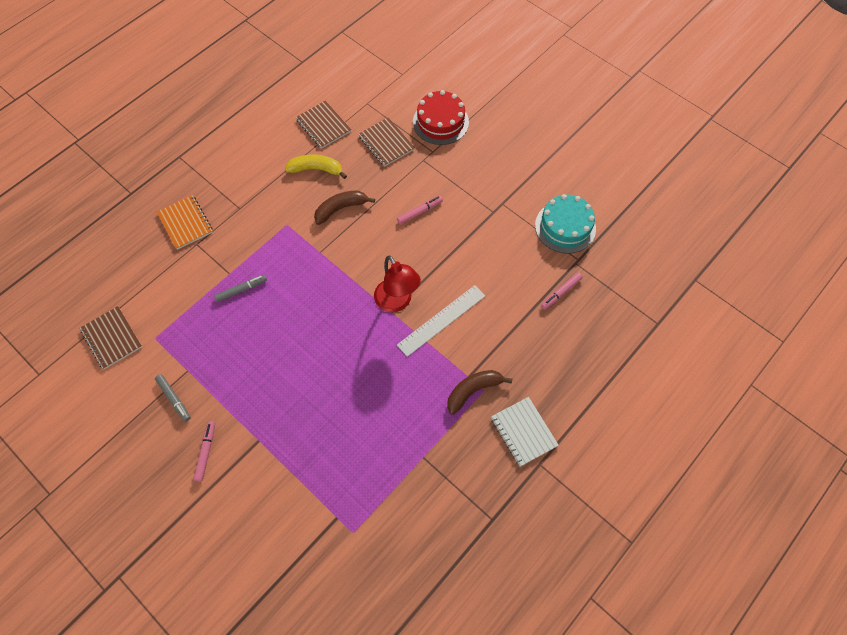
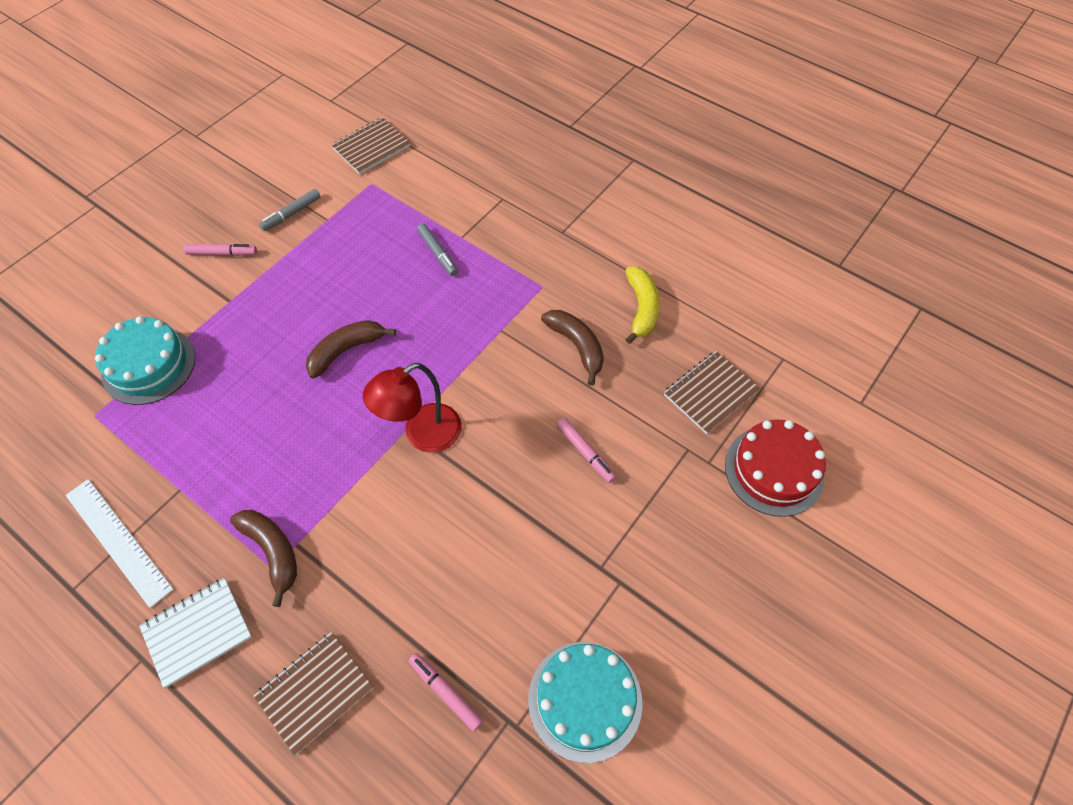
camera: 85 degrees right, 5 degrees down
orange notebook [157,195,213,250] -> none
brown notebook [295,100,351,149] -> brown notebook moved to [253,632,373,755]
white ruler [397,285,485,357] -> white ruler moved to [65,479,174,608]
none -> turquoise cake [95,316,195,405]
none -> brown banana [306,320,396,378]

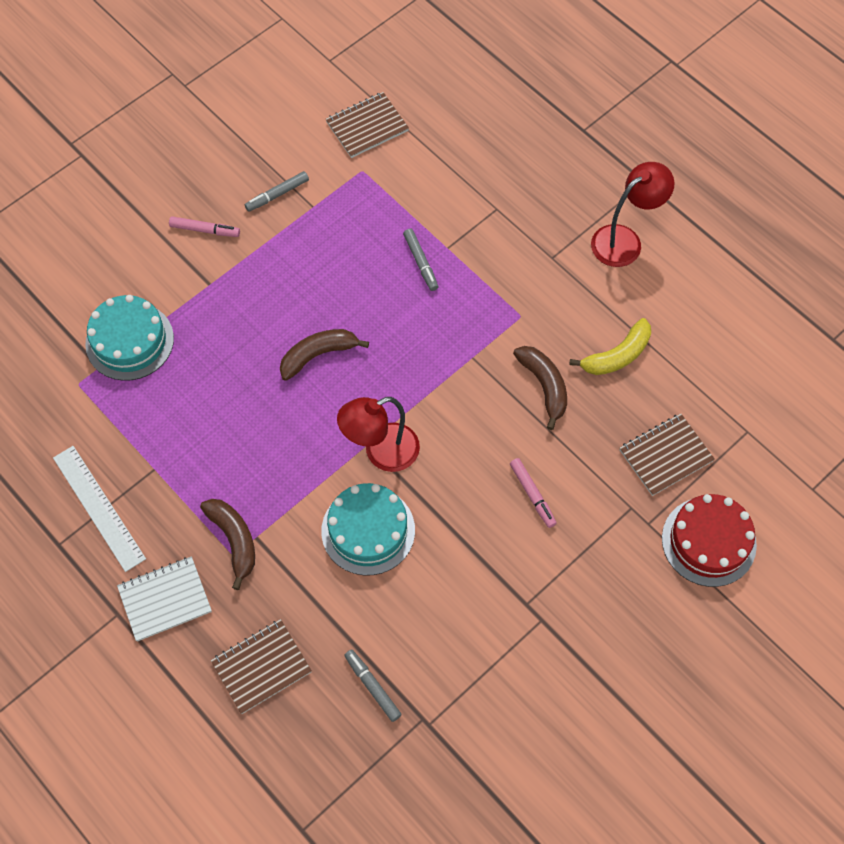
camera: 10 degrees right, 5 degrees up
pink marker [409,653,483,732] -> grey marker [344,650,402,722]
turquoise cake [528,642,643,763] -> turquoise cake moved to [321,483,415,575]
yellow banana [625,267,660,344] -> yellow banana turned 45 degrees clockwise [569,318,651,375]
none -> red lamp [591,162,675,267]

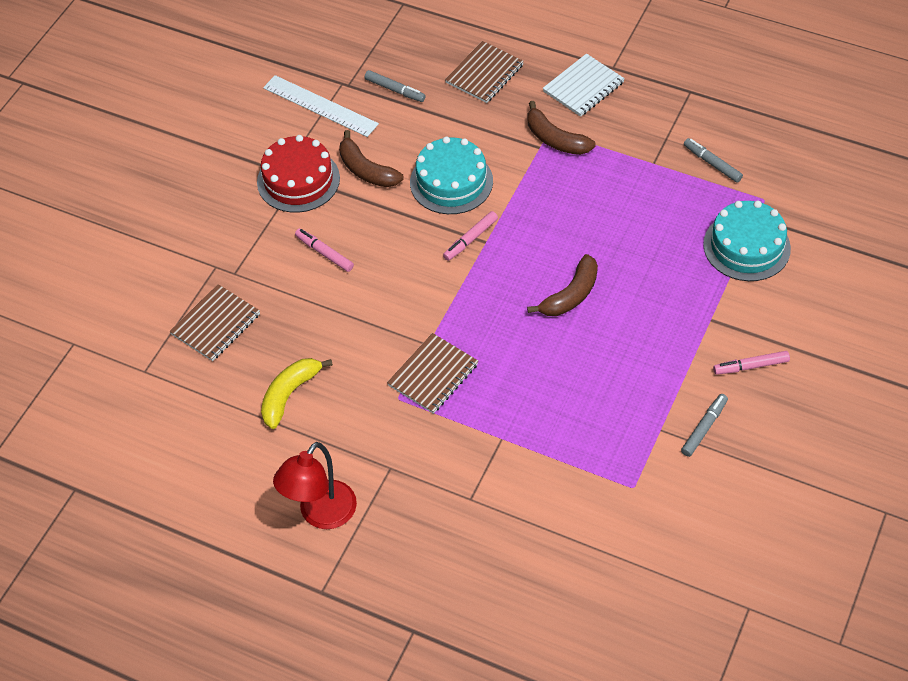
camera: 160 degrees right, 10 degrees down
white ruler [53,446,146,572] -> white ruler moved to [263,75,379,137]
brown notebook [326,92,409,158] -> brown notebook moved to [387,333,478,414]
red lamp [337,397,420,472] -> pink marker [443,211,498,261]
grey marker [403,229,438,291] -> grey marker moved to [684,138,743,183]
brown banana [513,346,567,430] -> brown banana moved to [339,130,404,187]
red cake [662,494,757,587] -> red cake moved to [257,135,340,213]

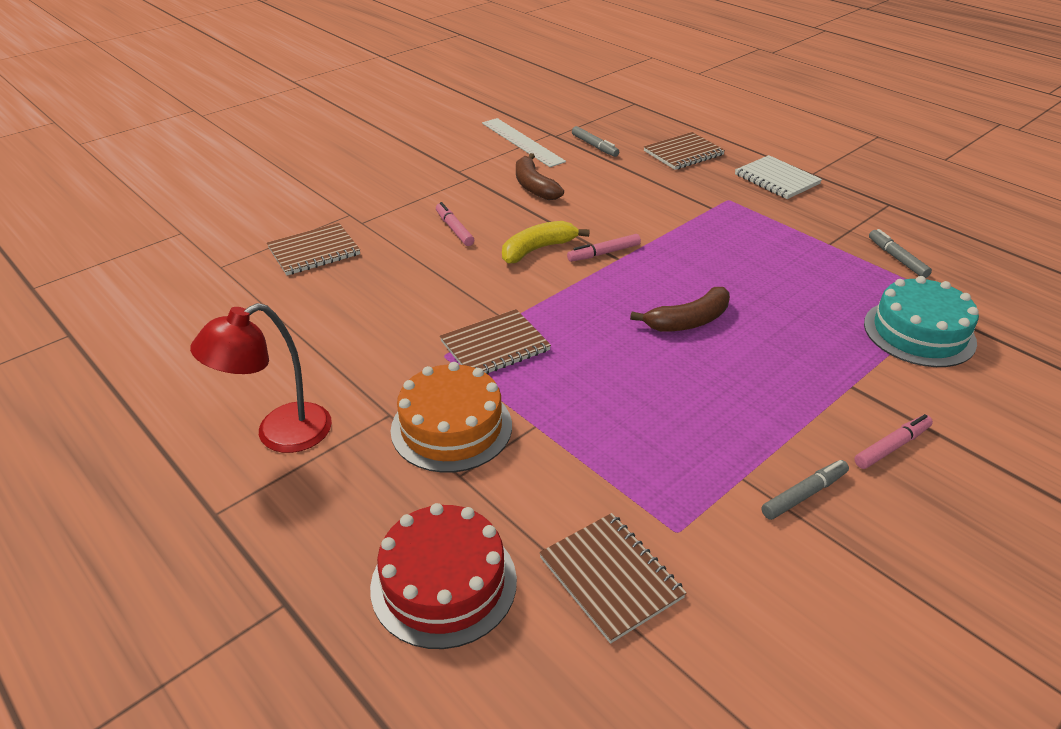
camera: 20 degrees right, 15 degrees down
red cake [257,135,340,213] -> red cake moved to [370,503,517,649]
yellow banana [261,358,333,429] -> yellow banana moved to [502,221,590,264]
turquoise cake [410,137,493,214] -> none
brown banana [527,101,596,155] -> none
white notebook [543,53,625,117] -> white notebook turned 75 degrees clockwise [735,155,822,199]
pink marker [713,351,790,375] -> pink marker turned 135 degrees clockwise [854,414,933,469]
none -> orange cake [391,362,512,473]
none -> brown notebook [539,513,687,644]

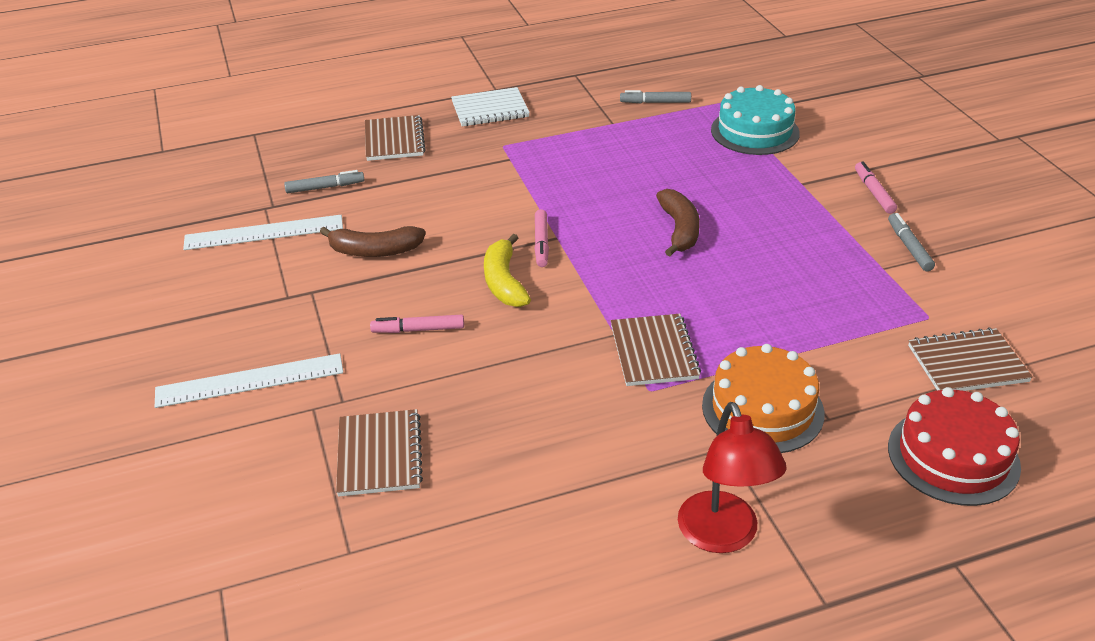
camera: 65 degrees left, 0 degrees up
none -> white ruler [155,353,343,408]

